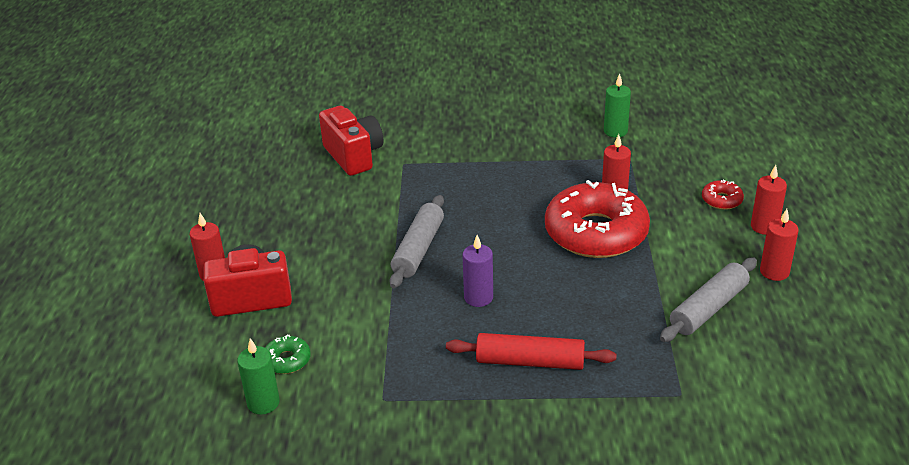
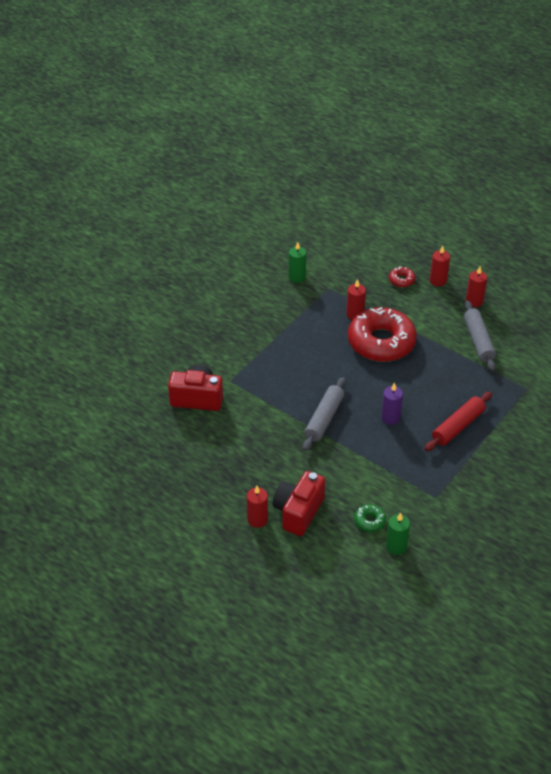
camera: 55 degrees left, 10 degrees up
grey rolling pin [389,195,444,288] -> grey rolling pin turned 60 degrees clockwise [303,377,346,451]

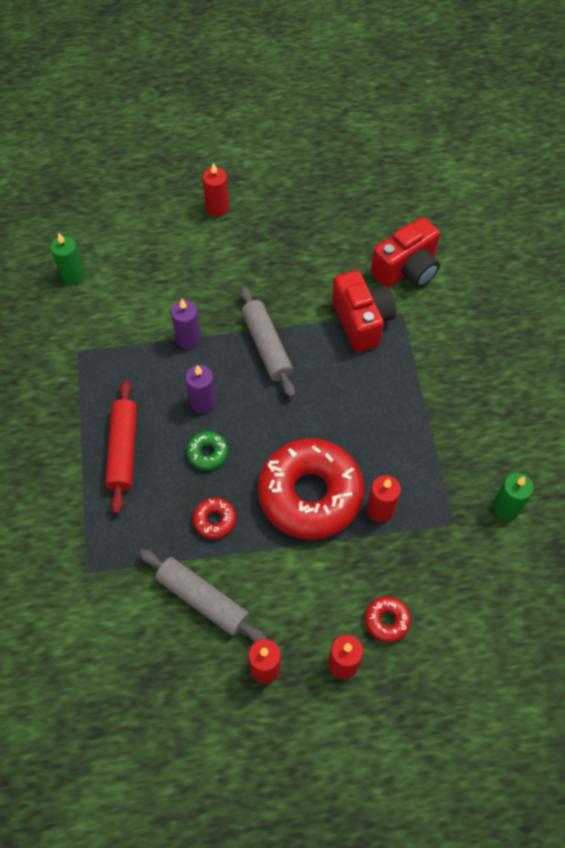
camera: 135 degrees right, 15 degrees up
red camera [273,471,325,536] -> red camera moved to [332,270,396,352]
green donut [354,504,386,532] -> green donut moved to [186,431,228,470]
none -> purple candle [171,299,201,349]
none -> red donut [193,498,236,539]

